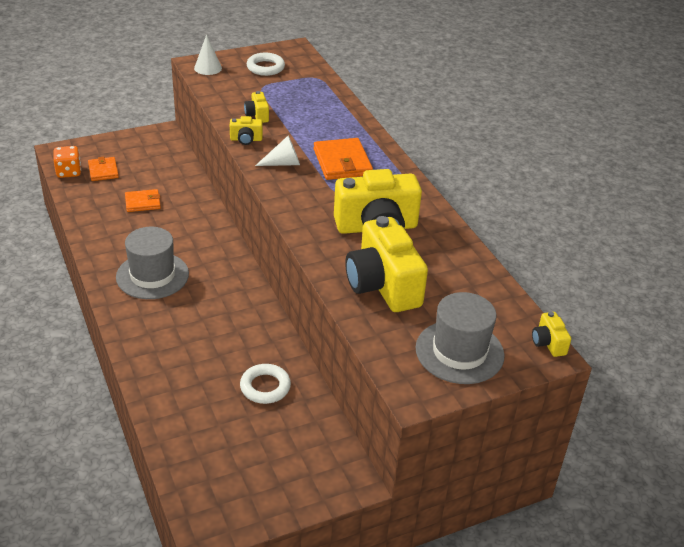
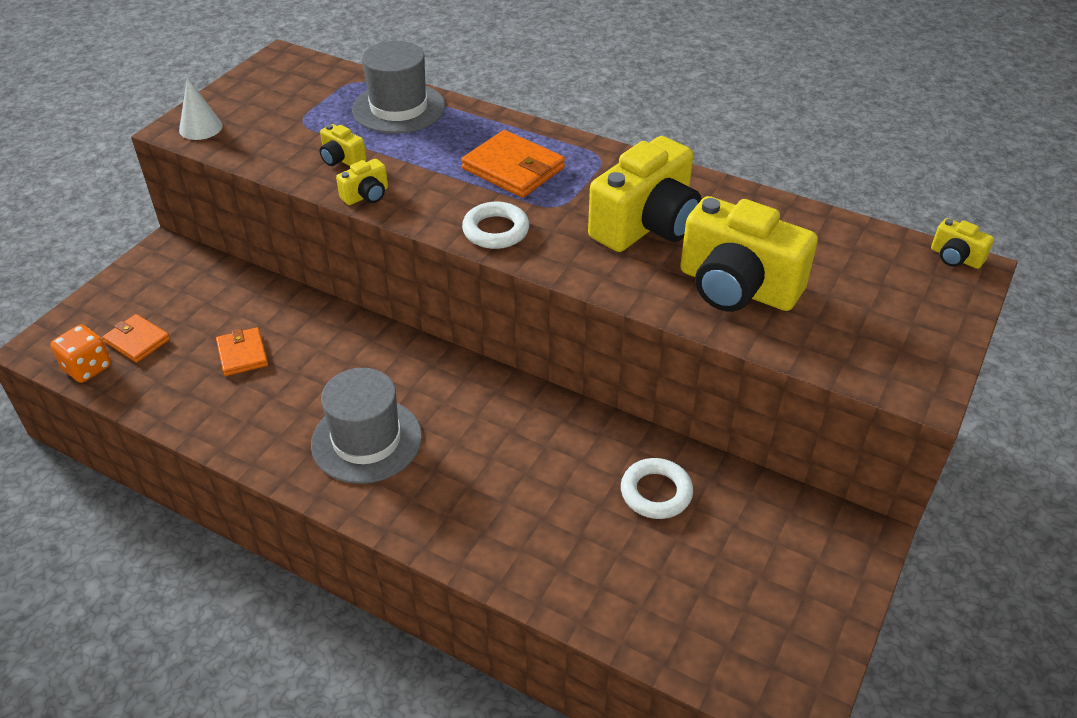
camera: 35 degrees left, 5 degrees up
orange wallet [125,189,161,212] -> orange wallet turned 60 degrees counterclockwise [216,327,268,376]
white ring [246,53,285,76] -> white ring moved to [462,202,529,249]
white cone [255,136,300,166] -> none
grey hat [416,292,505,384] -> grey hat moved to [352,41,445,134]

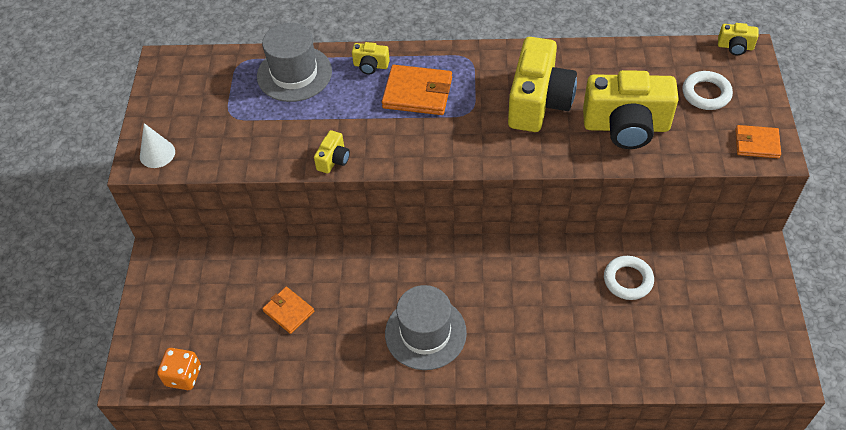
camera: 25 degrees left, 10 degrees up
orange wallet [103,314,170,363] -> orange wallet moved to [735,125,781,158]
yellow camera [319,124,367,166] -> yellow camera moved to [352,42,390,74]
white ring [462,202,529,249] -> white ring moved to [682,71,733,110]

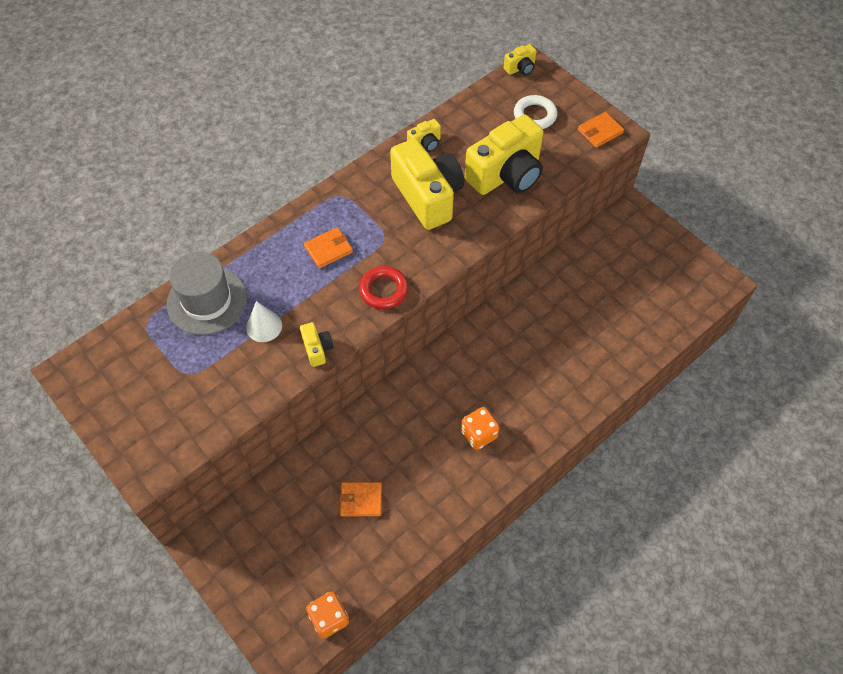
camera: 45 degrees left, 5 degrees up
white cone [140,123,175,168] -> white cone moved to [246,301,282,342]
yellow camera [352,42,390,74] -> yellow camera moved to [407,119,441,152]
orange wallet [382,65,452,115] -> orange wallet [304,227,353,269], size x0.63
grey hat [385,285,467,370] -> orange dice [461,407,500,450]
white ring [604,256,654,300] -> none
none -> red ring [359,266,408,309]

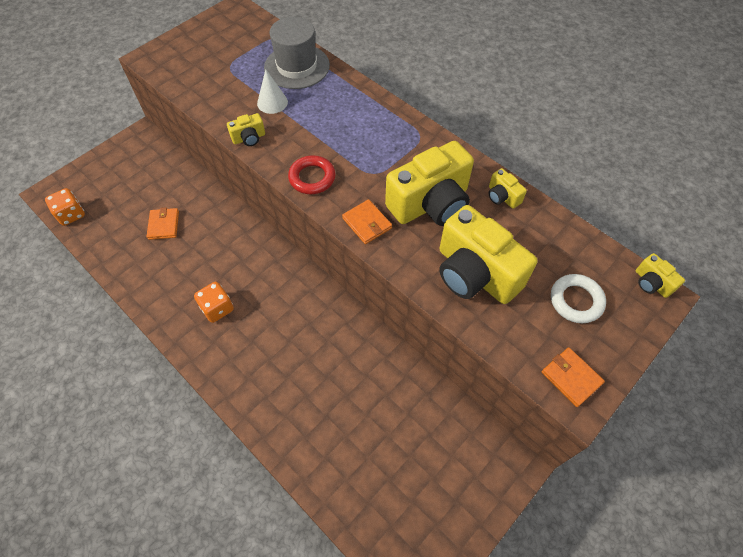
camera: 85 degrees right, 0 degrees up
orange wallet [304,227,353,269] -> orange wallet moved to [342,199,392,244]

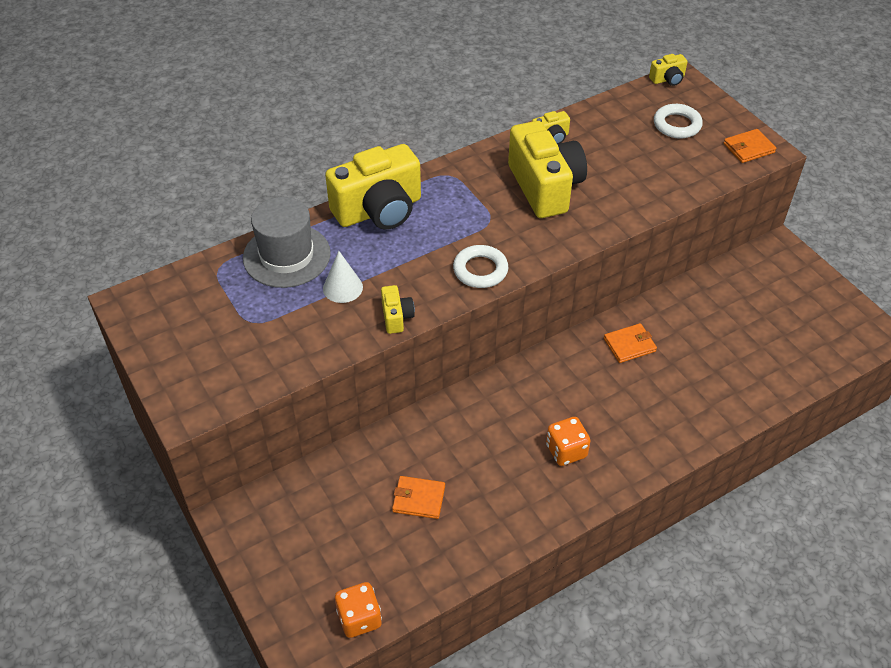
camera: 75 degrees left, 10 degrees down
red ring [288,155,336,194] -> white ring [453,245,508,288]
orange wallet [342,199,392,244] -> orange wallet moved to [604,323,657,363]
yellow camera [439,205,537,304] -> yellow camera moved to [325,144,421,230]

